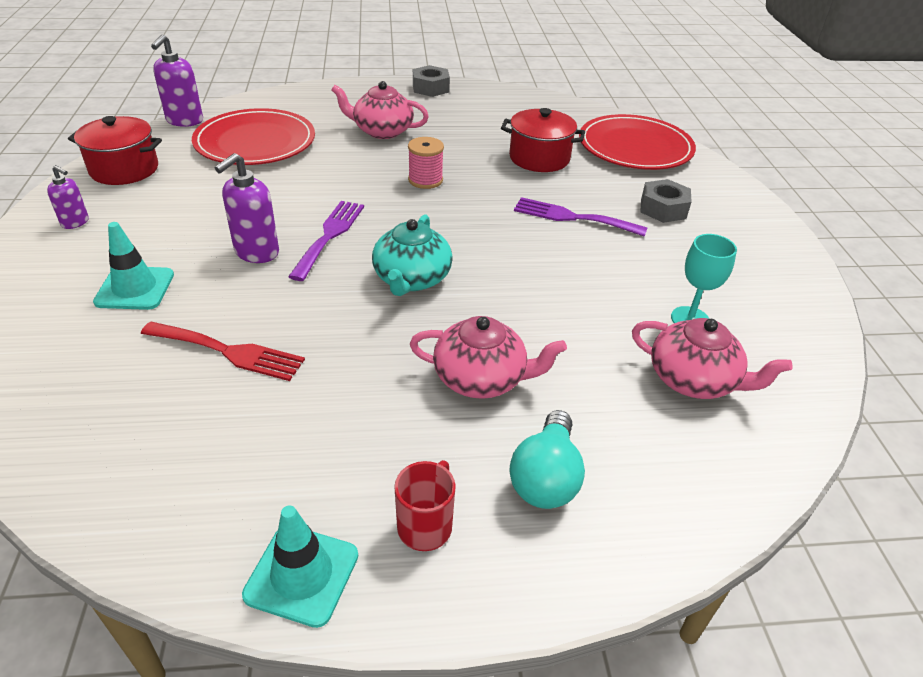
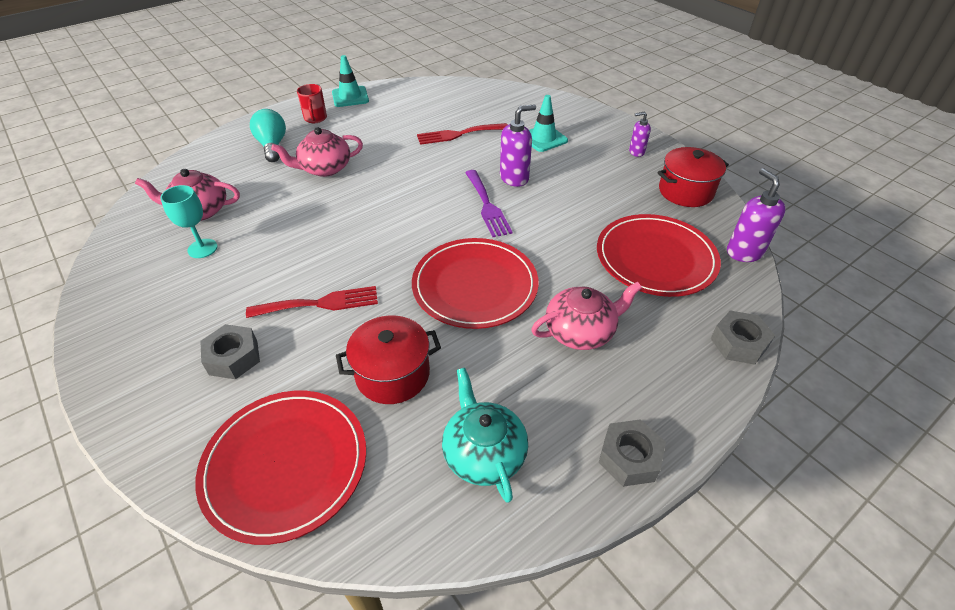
camera: 150 degrees right, 5 degrees up
purple soap dispenser [215,153,279,263] -> purple soap dispenser turned 60 degrees clockwise [500,104,536,187]
turquoise teapot [372,214,453,296] -> turquoise teapot moved to [442,368,528,503]
pink spool [408,137,444,189] -> red plate [412,238,539,329]
purple fork [514,197,647,237] -> red fork [246,286,378,318]
none -> grey nut [710,311,775,365]

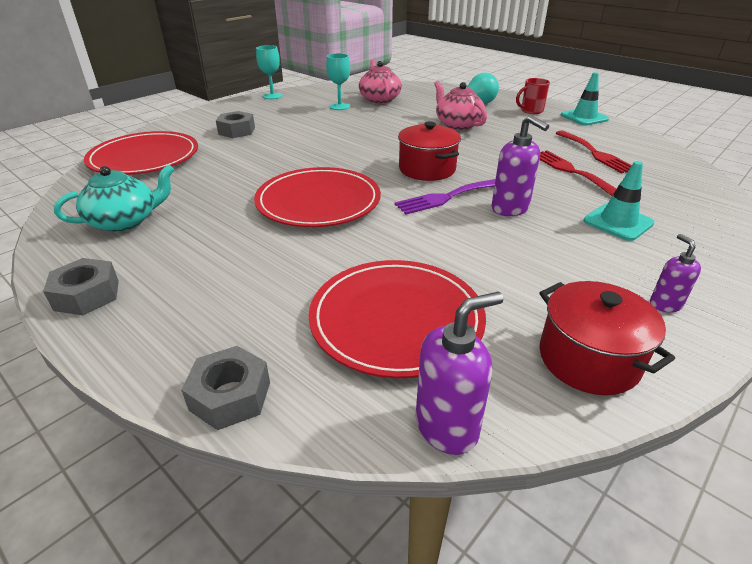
camera: 80 degrees right, 10 degrees down
red fork [246,286,378,318] -> red fork moved to [556,130,632,173]
red pot [336,316,441,404] -> red pot moved to [398,121,461,181]
pink teapot [531,281,642,350] -> none
none -> turquoise goblet [256,45,282,99]

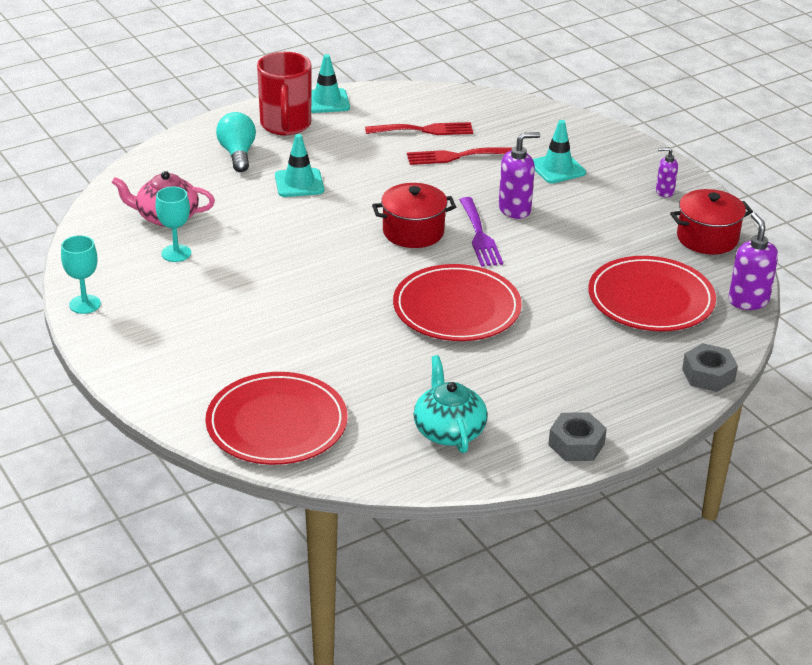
camera: 75 degrees left, 0 degrees up
grey nut [216,111,255,138] -> none
pink teapot [434,81,487,130] -> turquoise traffic cone [275,134,324,197]
red mug [516,78,550,114] -> red mug [257,52,311,136], size x1.85

